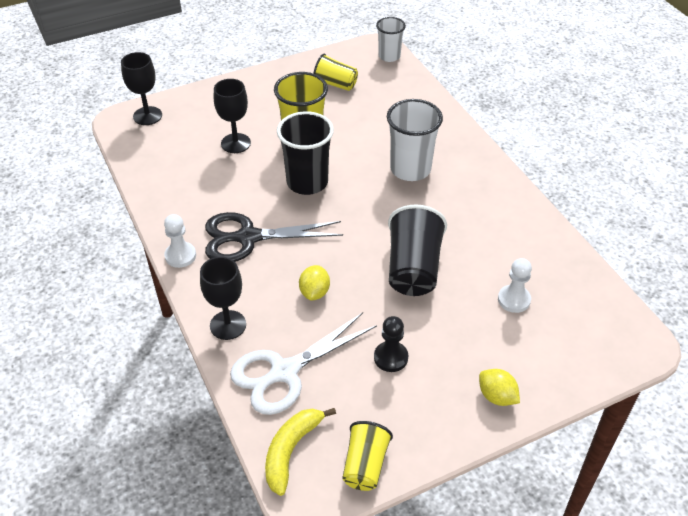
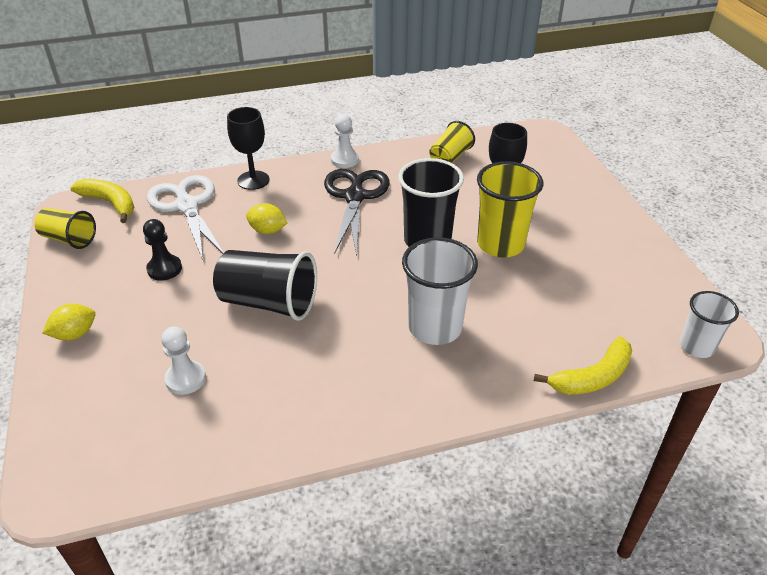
camera: 100 degrees right, 5 degrees down
black goblet [121,52,162,125] -> none
yellow cup [313,54,358,91] -> yellow cup moved to [429,121,475,163]
none -> yellow banana [534,337,632,395]

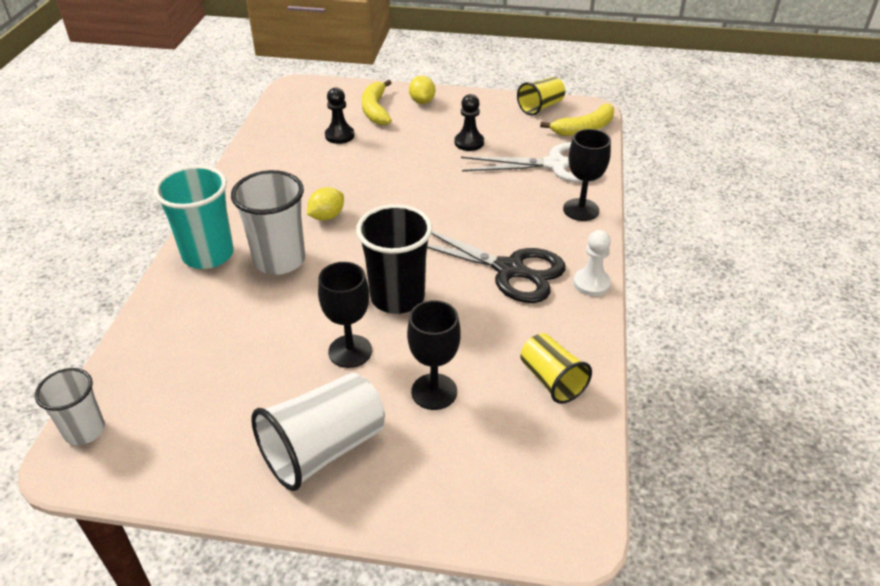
camera: 115 degrees right, 0 degrees up
white pawn [161,326,206,395] -> black pawn [325,88,354,144]
black cup [213,250,317,321] -> none
yellow lemon [246,203,287,234] -> yellow lemon moved to [307,187,344,221]
yellow cup [477,161,543,257] -> black goblet [318,262,372,368]
yellow banana [534,337,632,395] -> yellow banana moved to [362,79,392,125]
none -> turquoise cup [153,165,234,269]
none -> white cup [251,373,385,491]

